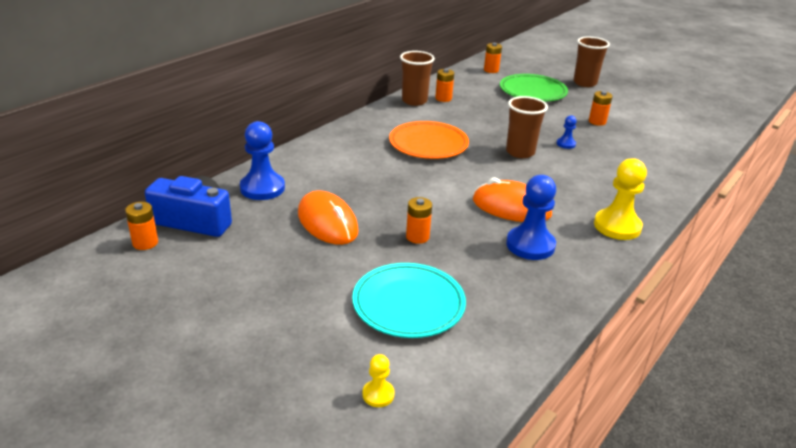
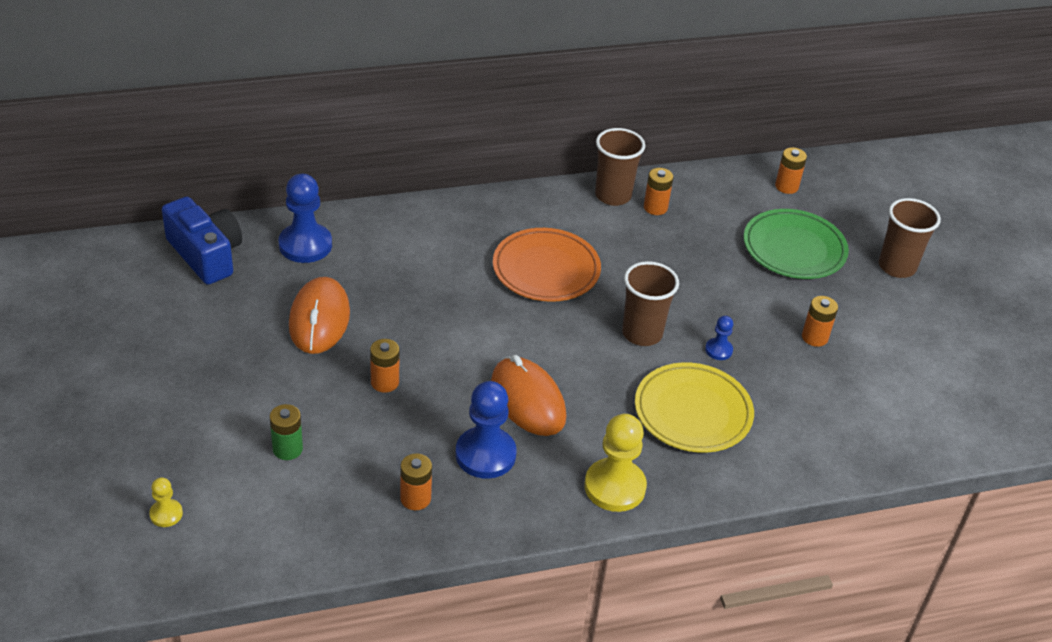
camera: 35 degrees right, 10 degrees up
orange battery [125,202,158,250] -> orange battery moved to [400,453,432,510]
turquoise plate [352,263,466,338] -> green battery [270,404,303,460]
none -> yellow plate [635,362,754,453]

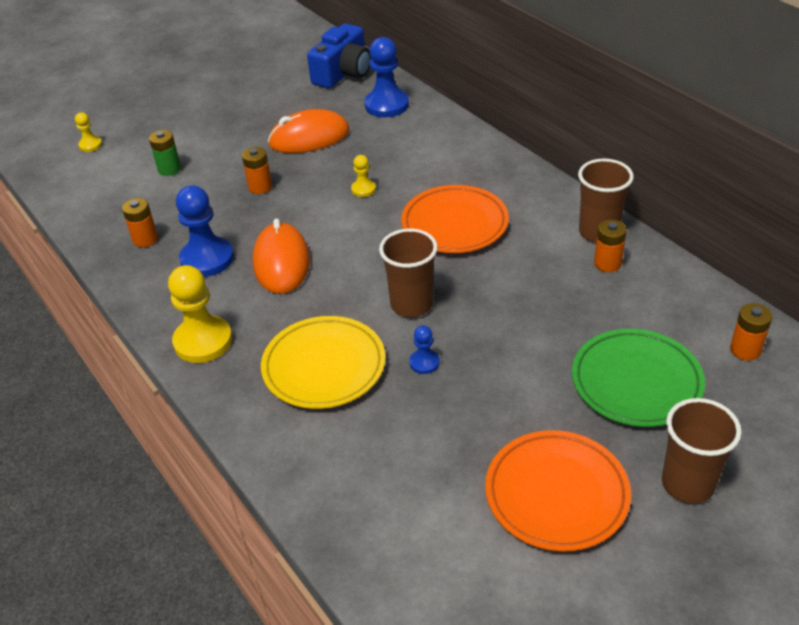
camera: 75 degrees right, 0 degrees up
orange mouse [491,355,566,436] -> orange mouse turned 45 degrees counterclockwise [253,218,310,294]
orange battery [802,296,838,347] -> none
none -> yellow pawn [351,155,376,197]
none -> orange plate [485,430,631,552]

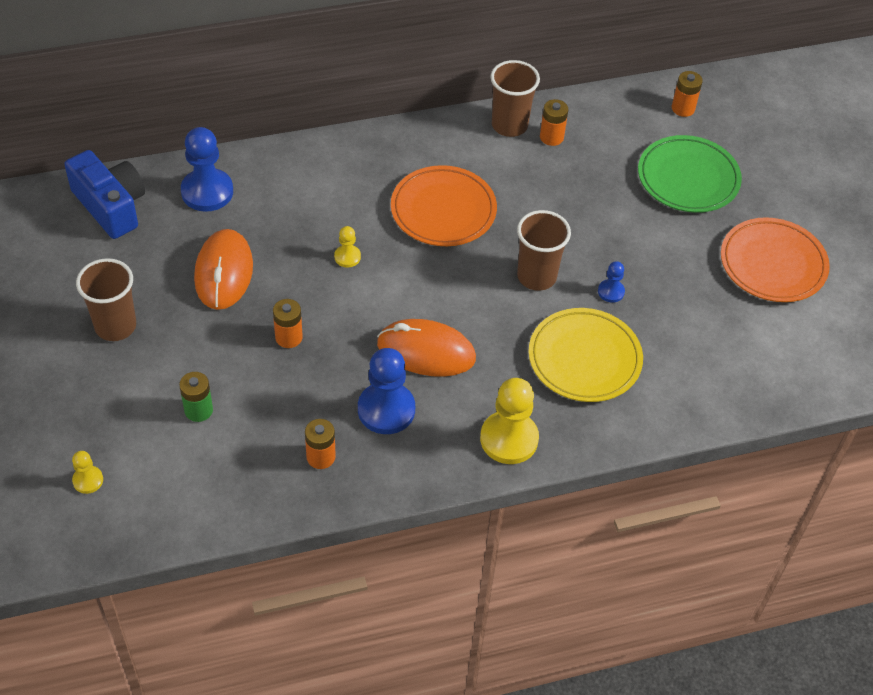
camera: 75 degrees left, 10 degrees up
brown cup [662,398,742,504] -> brown cup moved to [76,258,136,341]

